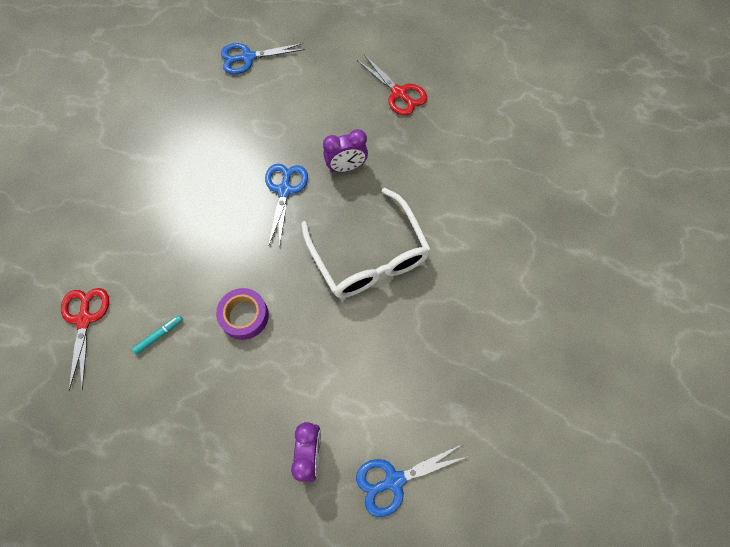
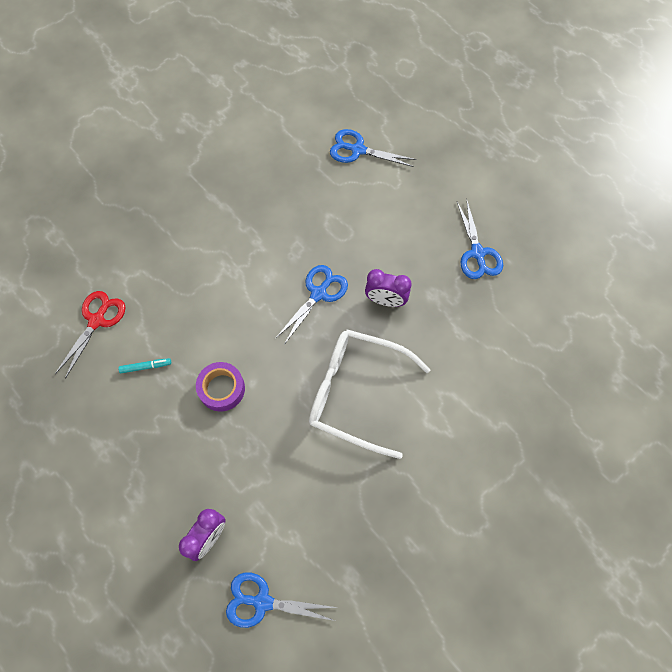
camera: 30 degrees right, 0 degrees up
white glasses [301,188,431,298] -> white glasses turned 105 degrees clockwise [309,329,431,459]
red scissors [357,55,427,116] -> blue scissors [457,199,503,279]

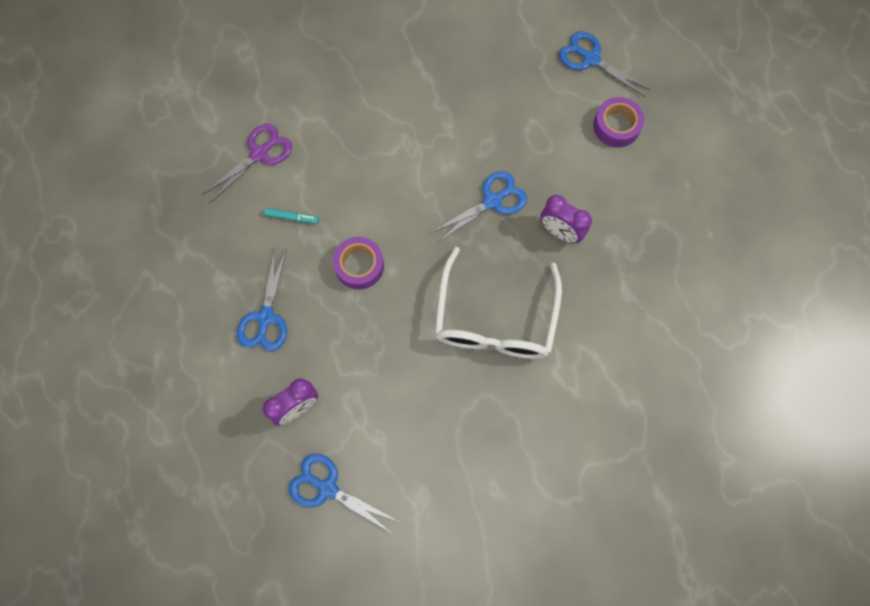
camera: 20 degrees right, 5 degrees up
red scissors [55,291,125,379] -> purple scissors [202,124,292,203]
white glasses [309,329,431,459] -> white glasses turned 120 degrees counterclockwise [434,247,562,359]
blue scissors [457,199,503,279] -> blue scissors moved to [237,249,287,351]
none -> purple tape [593,97,644,148]

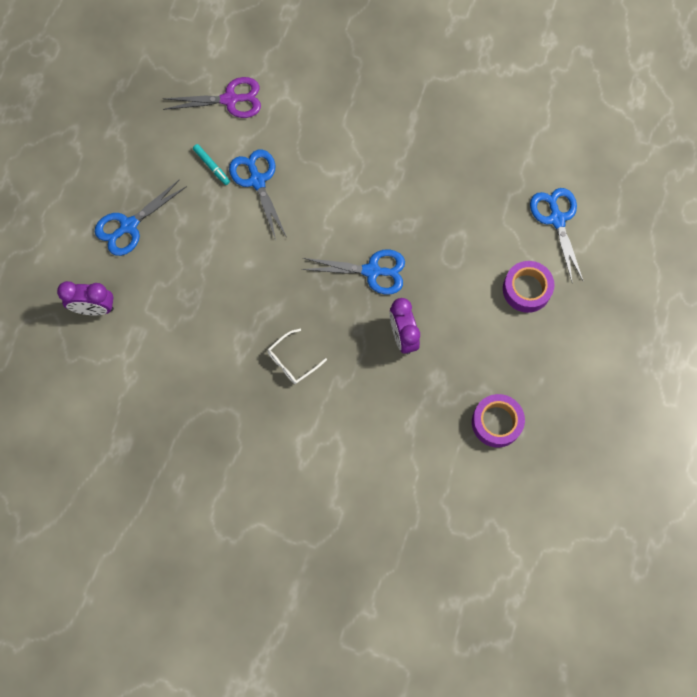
camera: 40 degrees right, 0 degrees up
blue scissors [289,453,397,534] -> blue scissors moved to [229,149,286,240]
purple tape [333,237,384,290] -> purple tape moved to [472,394,525,448]
white glasses [434,247,562,359] -> white glasses [267,329,327,384], size x0.41

